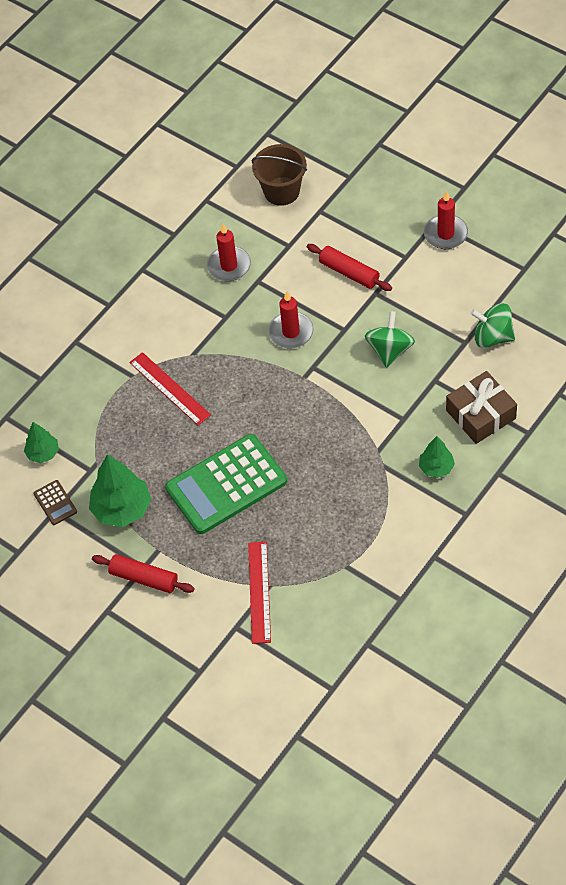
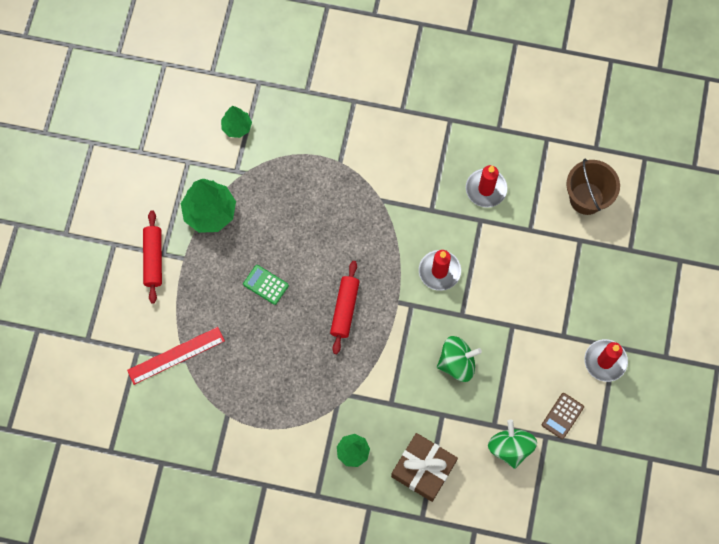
camera: 60 degrees right, 15 degrees up
brown calculator [33,480,77,525] -> brown calculator moved to [542,393,584,439]
red ruler [129,352,211,425] -> none
green calculator [165,434,287,534] -> green calculator [243,265,289,305], size x0.41
red rolling pin [307,244,392,291] -> red rolling pin moved to [330,261,359,354]

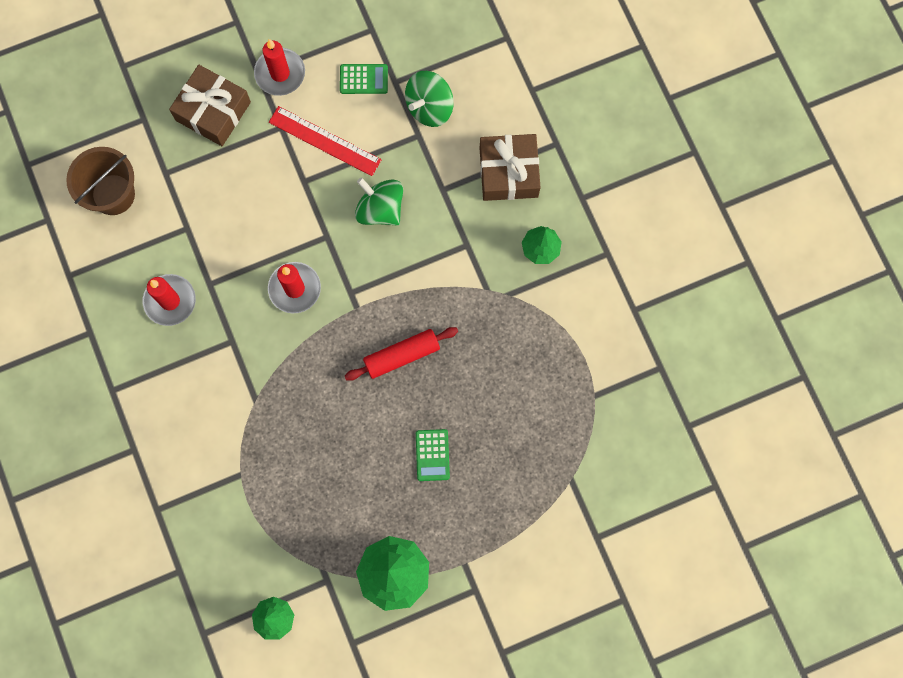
camera: 125 degrees left, 5 degrees up
red ruler [127,327,225,385] -> red ruler moved to [269,106,382,176]
red rolling pin [143,210,162,304] -> none
brown calculator [542,393,584,439] -> green calculator [340,64,388,94]
none -> brown gift [169,65,251,146]

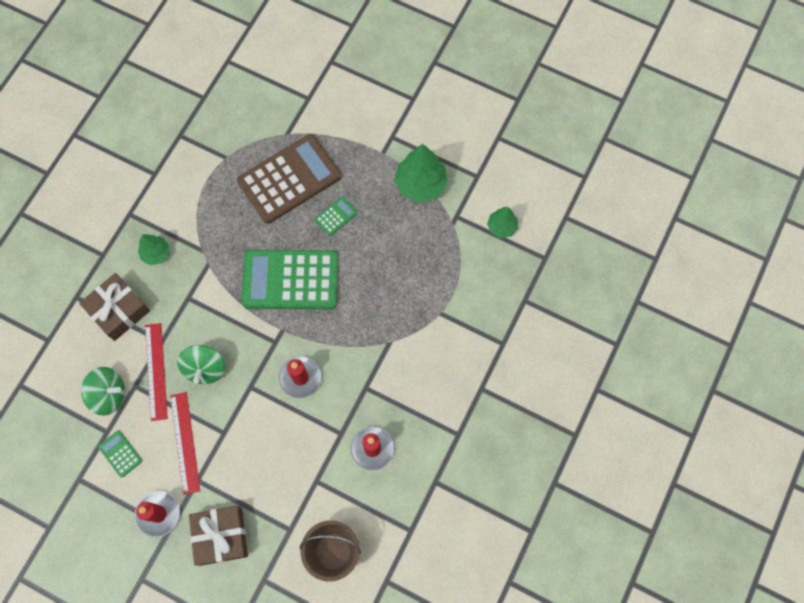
camera: 130 degrees left, 5 degrees down
red rolling pin [345,327,458,381] -> green calculator [241,250,338,309]
none -> red ruler [145,323,168,421]
none -> brown calculator [237,134,341,224]

